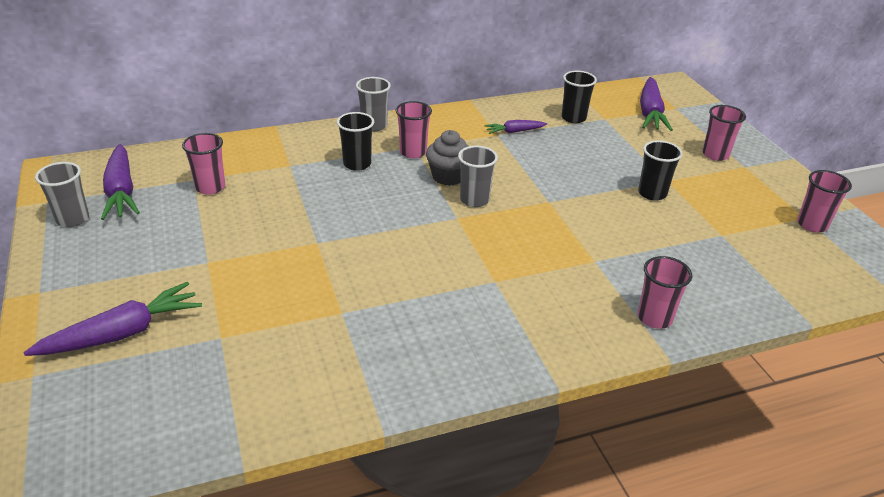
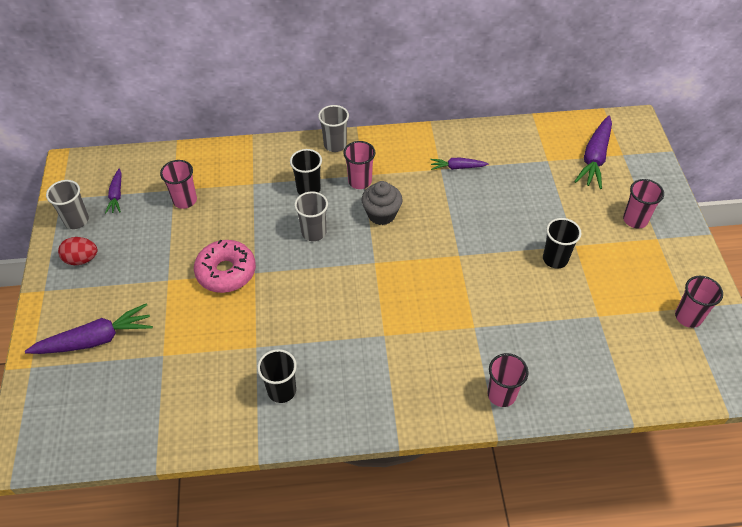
camera: 15 degrees right, 15 degrees up
purple carrot [101,144,140,220] -> purple carrot [105,169,122,214], size x0.55
grey cup [458,146,498,207] -> grey cup moved to [294,192,328,241]
black cup [561,71,597,123] -> black cup moved to [257,349,297,403]
none -> red egg [58,237,97,265]
none -> pink donut [194,240,256,293]

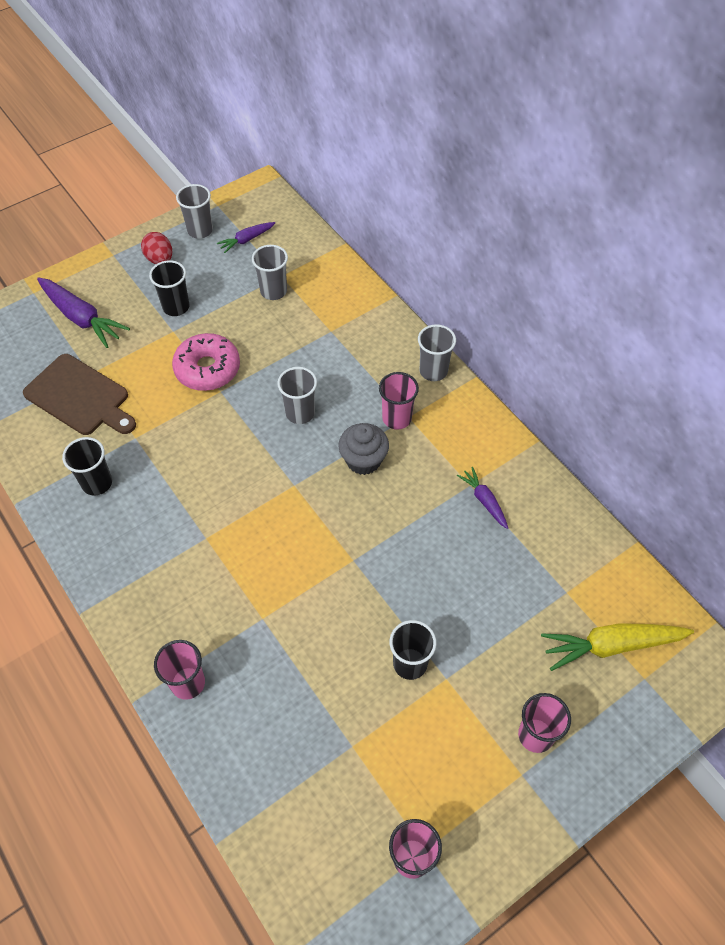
camera: 60 degrees right, 5 degrees up
pink cup [160,160,197,209] -> grey cup [252,245,288,300]
black cup [290,149,322,195] -> black cup moved to [149,260,190,316]
purple carrot [574,115,612,189] -> yellow carrot [541,623,694,671]
none -> brown cutting board [23,354,136,435]

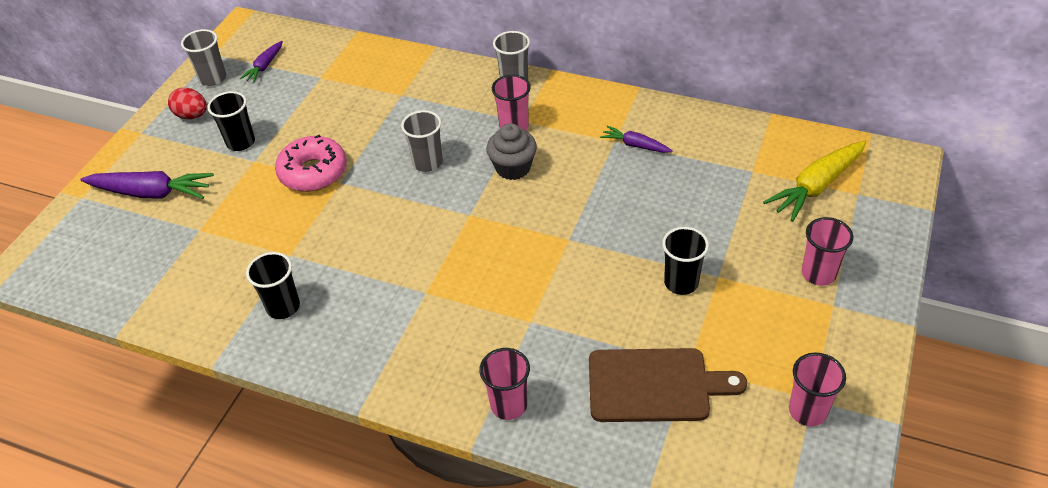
camera: 30 degrees left, 10 degrees down
brown cutting board [23,354,136,435] -> brown cutting board moved to [589,348,747,422]
grey cup [252,245,288,300] -> none

